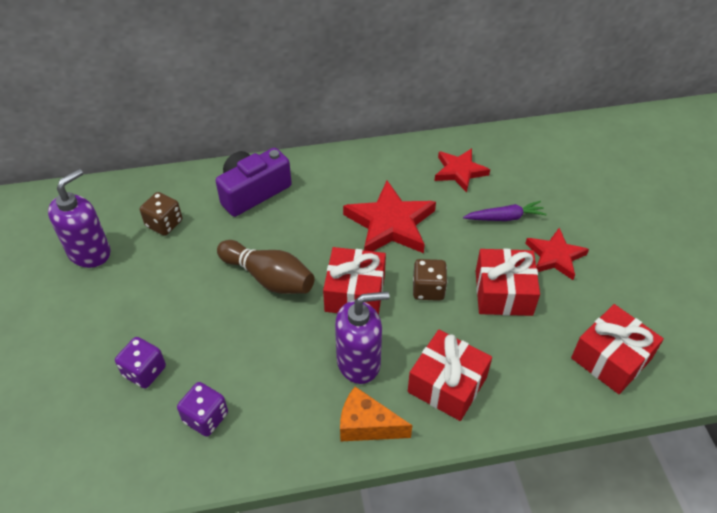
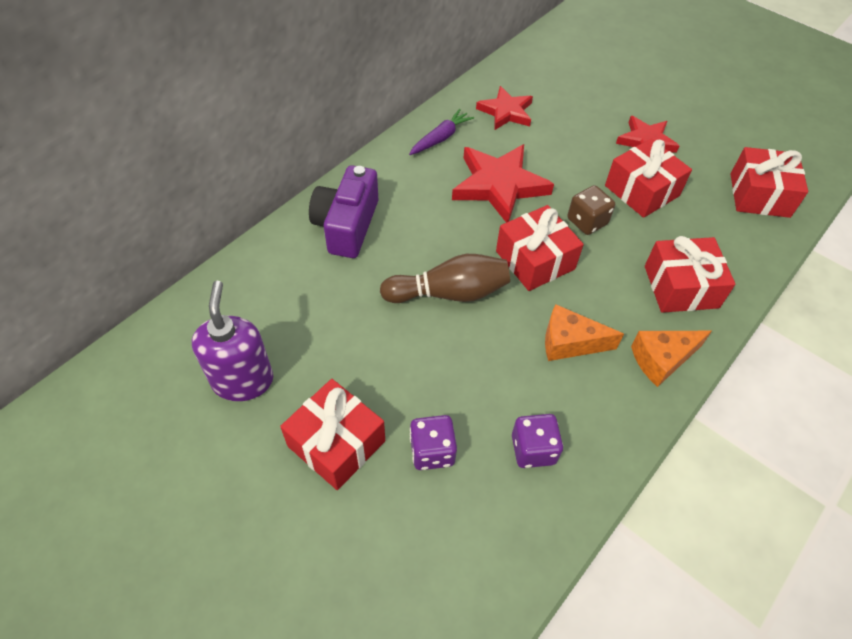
camera: 40 degrees left, 5 degrees up
brown dice [140,192,182,236] -> none
purple soap dispenser [335,291,389,384] -> none
purple carrot [463,201,547,221] -> purple carrot moved to [409,109,474,155]
none -> red gift [280,379,385,490]
none -> orange cheese [545,304,624,361]

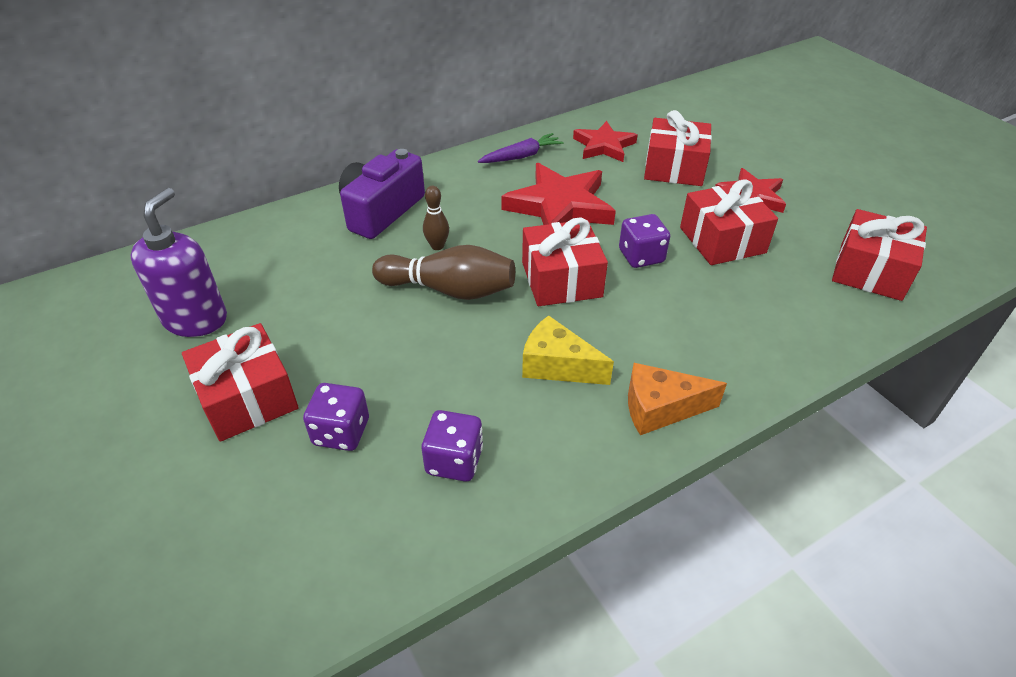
camera: 20 degrees right, 10 degrees down
orange cheese [545,304,624,361] -> yellow cheese [522,315,614,385]
brown dice [567,185,615,235] -> purple dice [619,214,670,268]
red gift [645,236,735,313] -> red gift moved to [644,110,712,186]
none -> brown bowling pin [423,186,449,250]

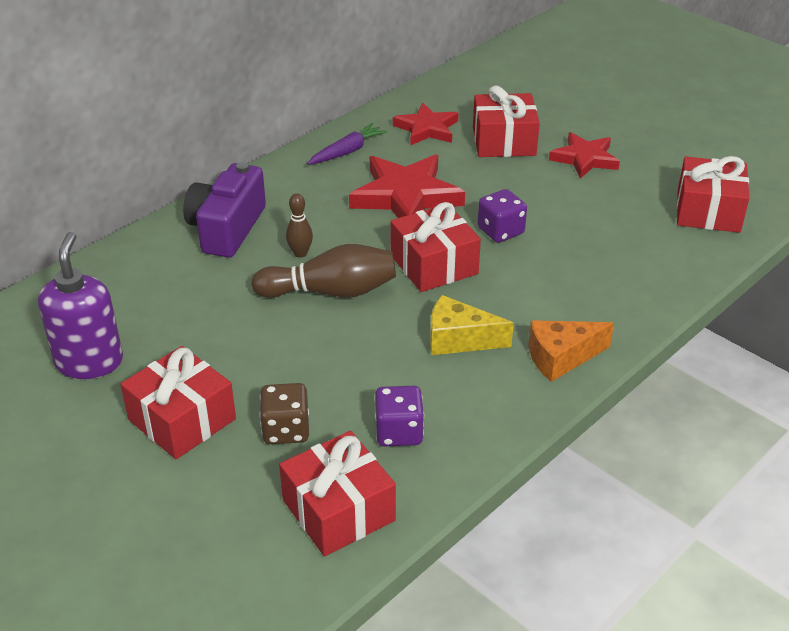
camera: 15 degrees left, 5 degrees down
purple dice [303,383,369,451] -> brown dice [260,383,309,444]
red gift [680,179,778,265] -> red gift moved to [279,431,396,556]

